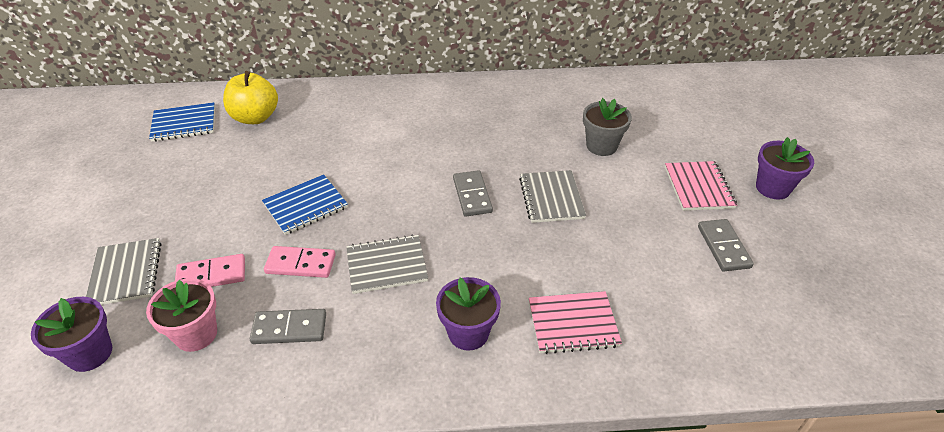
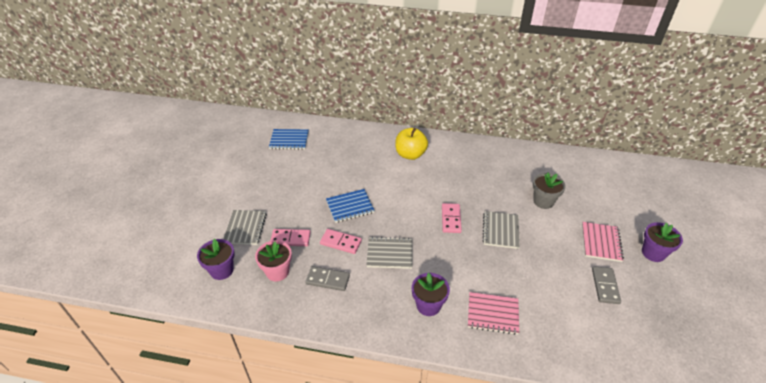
camera: 15 degrees right, 0 degrees up
yellow apple [223,71,278,124] -> yellow apple moved to [395,128,428,160]
grey domino [453,170,493,217] -> pink domino [442,203,462,233]

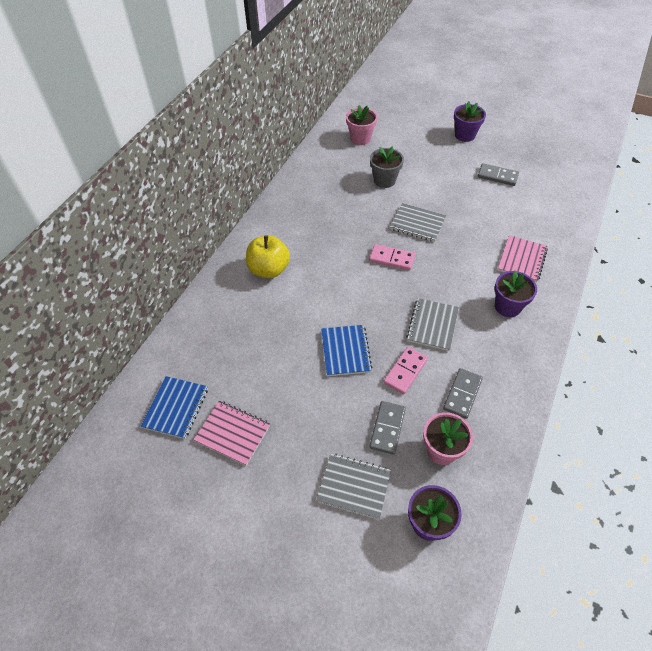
camera: 75 degrees left, 10 degrees up
pink domino [270,229,311,246] -> grey domino [369,401,406,455]
pink notebook [582,222,624,262] -> pink notebook moved to [194,401,270,466]
none -> pink flower pot [346,105,378,145]

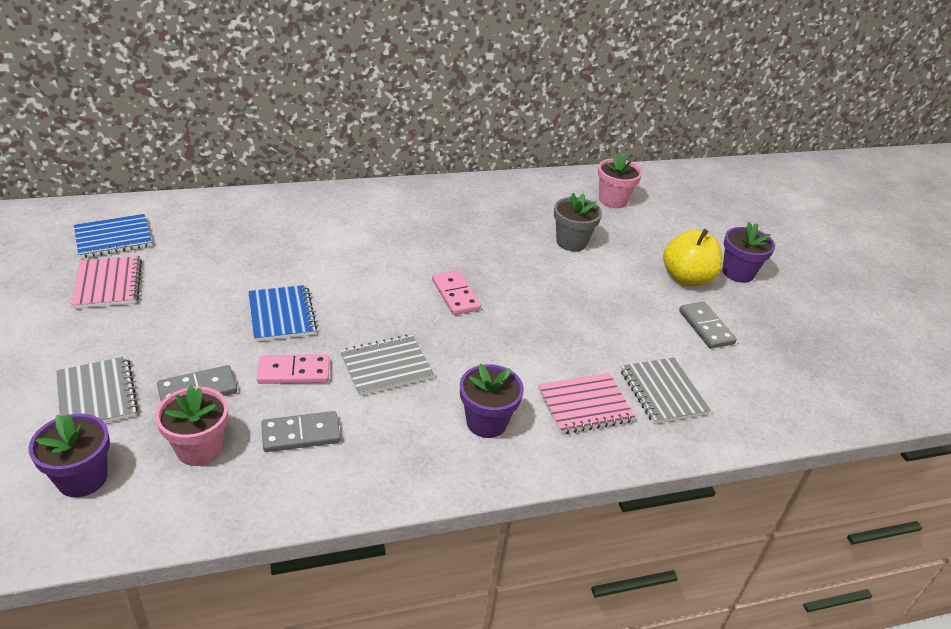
camera: 45 degrees right, 15 degrees down
yellow apple [246,235,290,278] -> yellow apple moved to [663,229,722,286]
blue notebook [321,325,372,376] -> blue notebook turned 60 degrees counterclockwise [248,285,317,342]
grey notebook [390,203,446,242] -> grey notebook moved to [621,357,711,424]

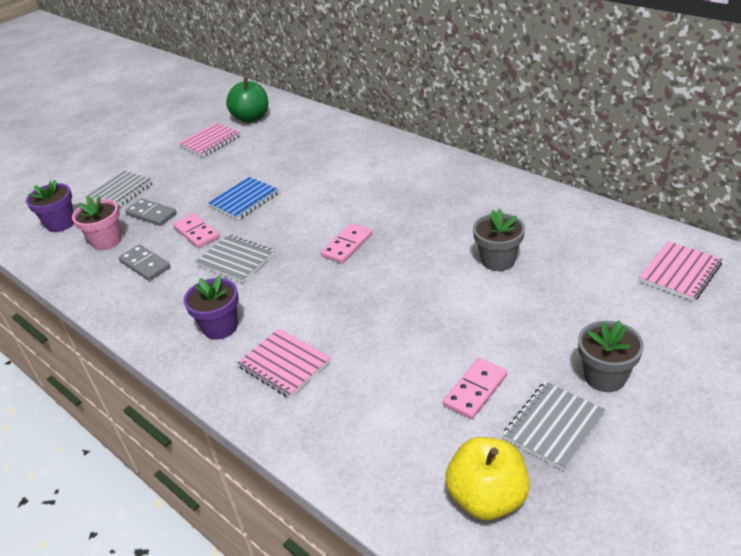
camera: 65 degrees right, 0 degrees up
blue notebook [74,214,152,258] -> green apple [226,78,268,123]
pink flower pot [598,153,642,208] -> none
grey notebook [621,357,711,424] -> grey notebook moved to [503,381,605,470]
yellow apple [663,229,722,286] -> yellow apple moved to [445,437,530,520]
grey domino [679,302,737,349] -> pink domino [443,358,507,419]
purple flower pot [722,222,775,283] -> grey flower pot [578,320,644,392]
none -> pink notebook [639,241,722,301]

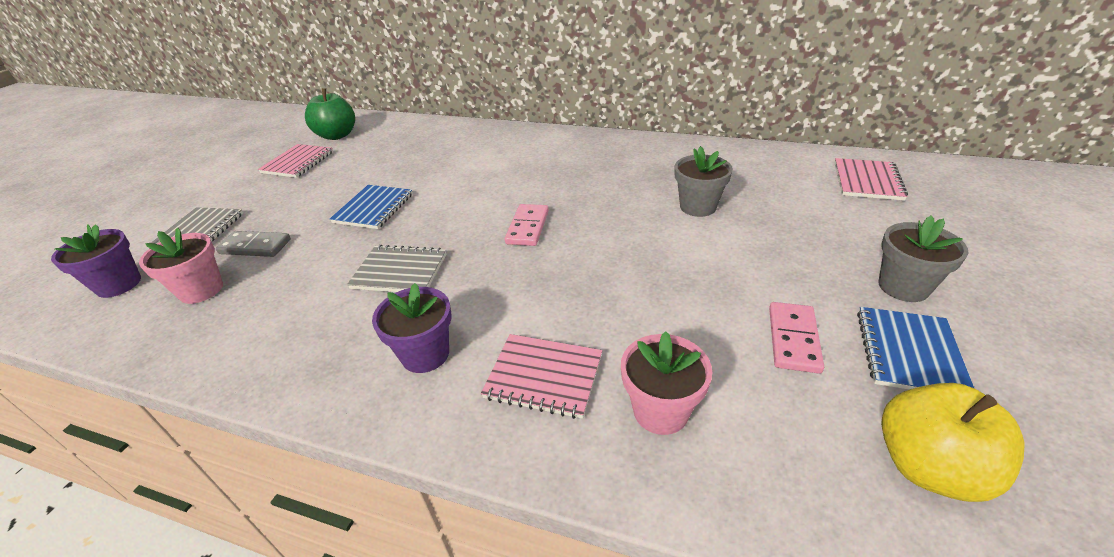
camera: 25 degrees left, 0 degrees up
grey domino [118,245,171,281] -> none
pink domino [173,213,220,248] -> none
grey notebook [503,381,605,470] -> blue notebook [857,307,975,390]
none -> pink flower pot [621,331,712,435]

